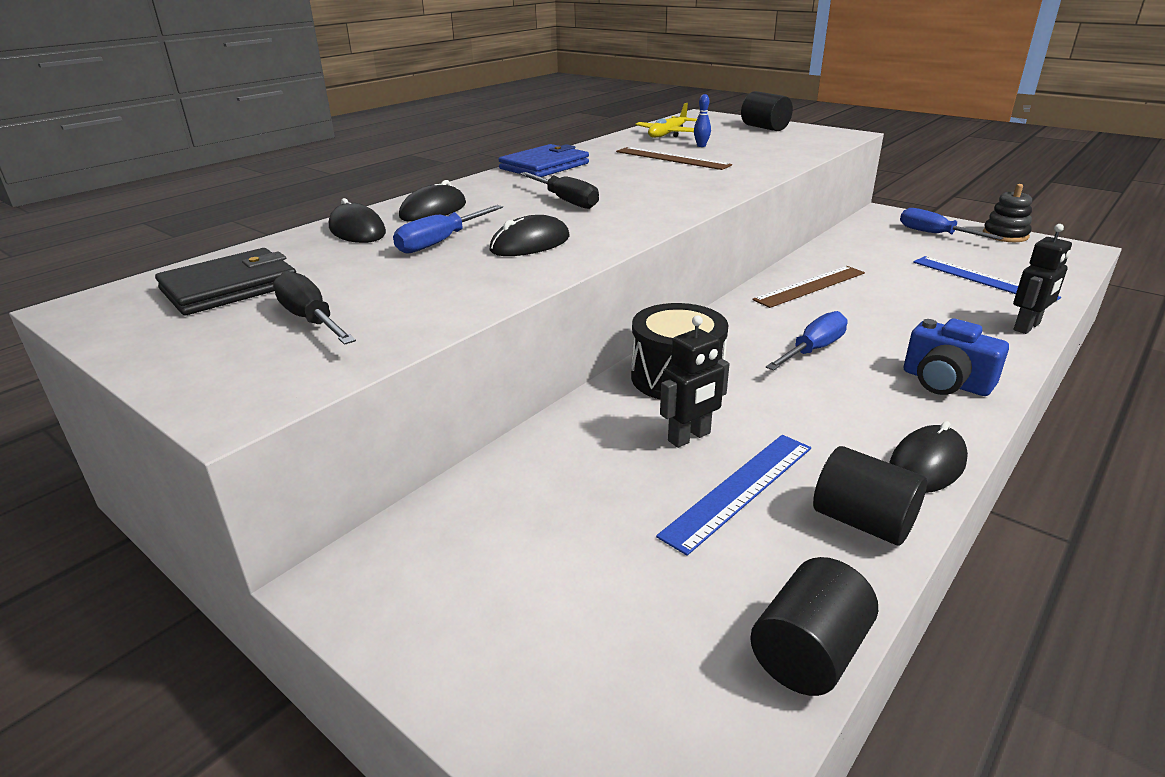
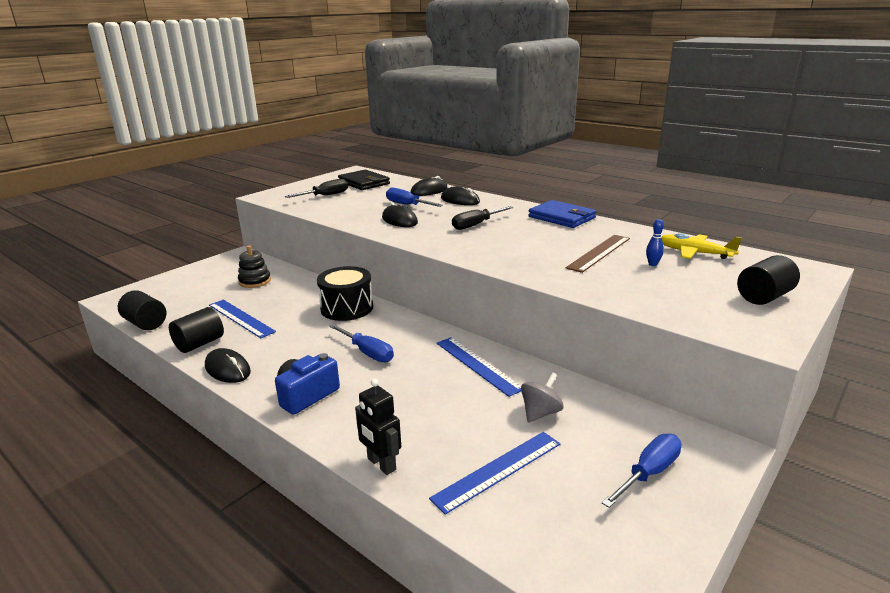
camera: 90 degrees right, 5 degrees down
black robot [660,315,729,448] -> none
brown ruler [752,266,865,308] -> blue ruler [437,337,521,397]
black stacking toy [983,184,1032,242] -> black stacking toy moved to [238,246,271,288]
none -> grey spinning top [521,372,563,423]

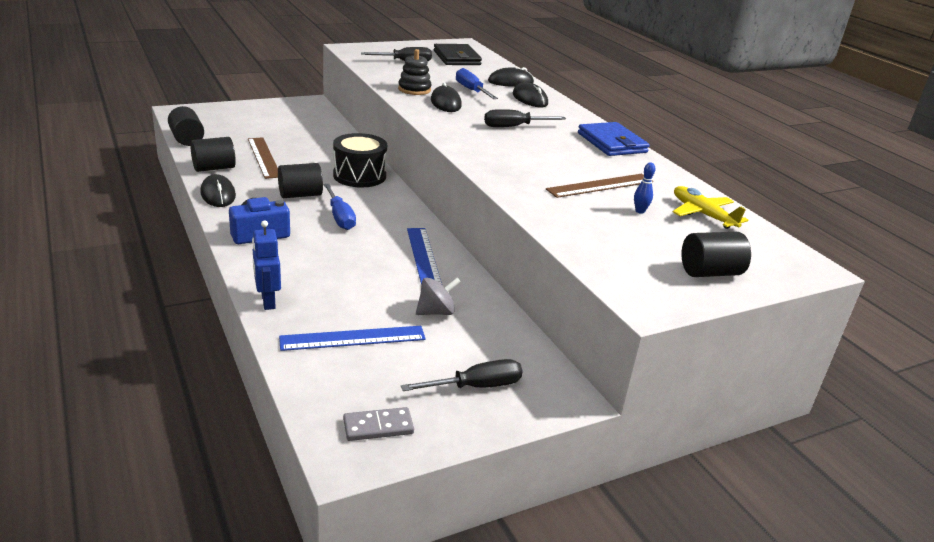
camera: 20 degrees right, 5 degrees up
blue ruler [209,300,276,338] -> brown ruler [248,137,278,179]
black stacking toy [238,246,271,288] -> black stacking toy moved to [398,49,431,95]
black robot [355,379,401,475] -> blue robot [252,220,281,310]
blue screwdriver [602,434,682,508] -> black screwdriver [401,359,523,391]
none -> black cylinder [278,163,323,198]
none -> grey domino [343,407,414,441]

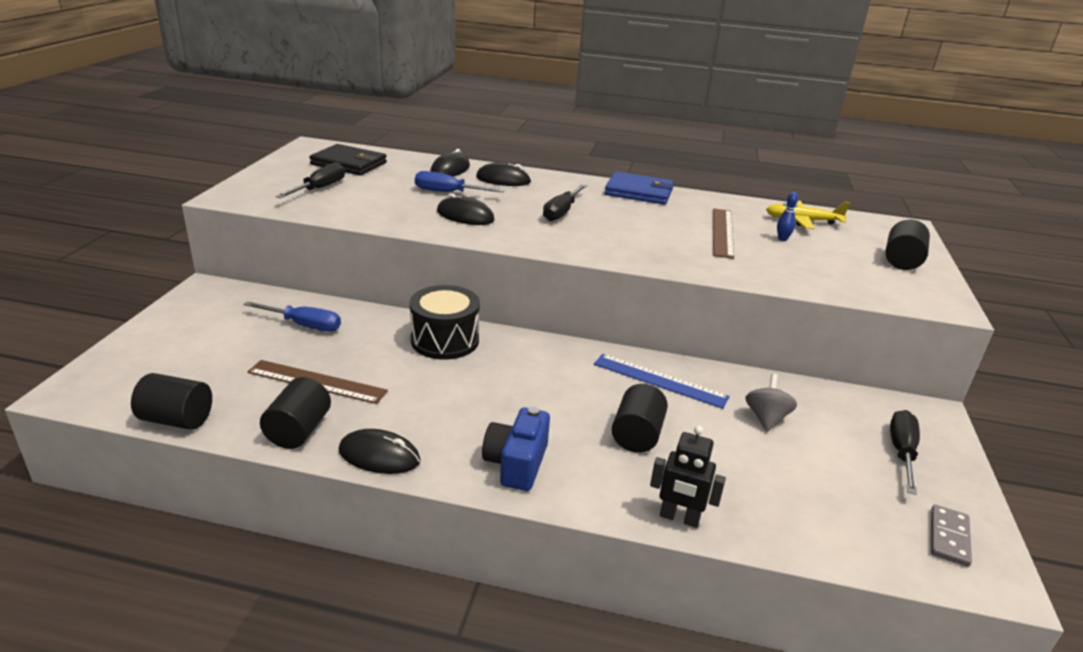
camera: 50 degrees left, 0 degrees up
blue robot [252,220,281,310] -> black robot [650,426,726,528]
black cylinder [278,163,323,198] -> black cylinder moved to [612,384,668,453]
blue ruler [279,326,426,351] -> none
blue screwdriver [324,184,356,230] -> blue screwdriver moved to [243,301,341,332]
black stacking toy [398,49,431,95] -> none

